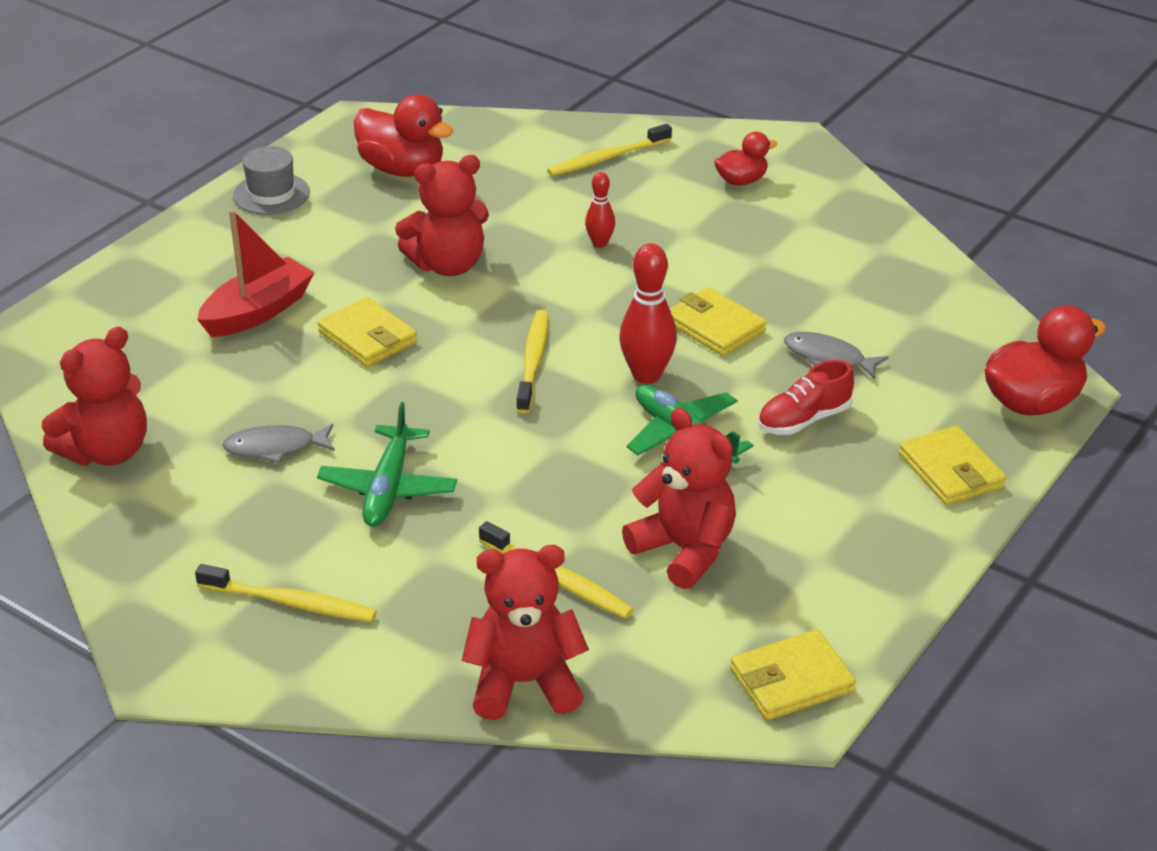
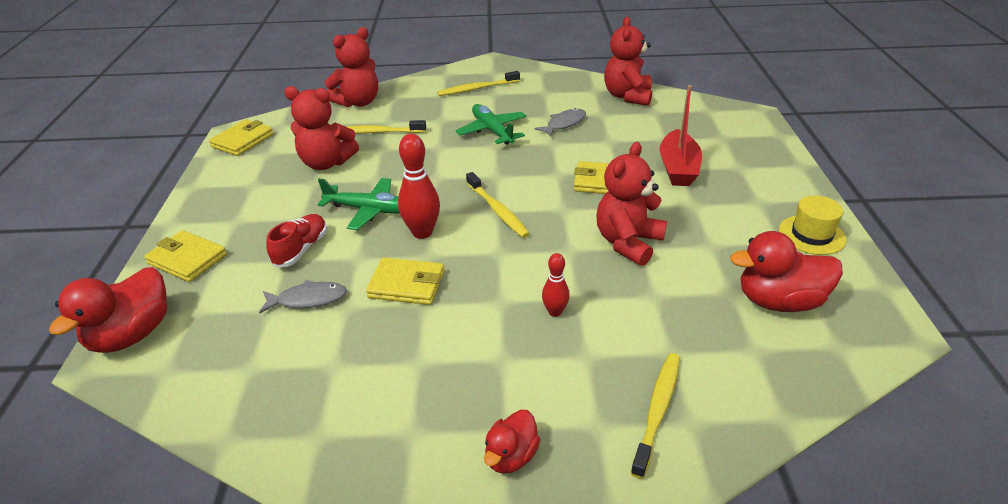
camera: 145 degrees right, 0 degrees up
grey hat [233,146,310,215] -> yellow hat [779,196,846,255]

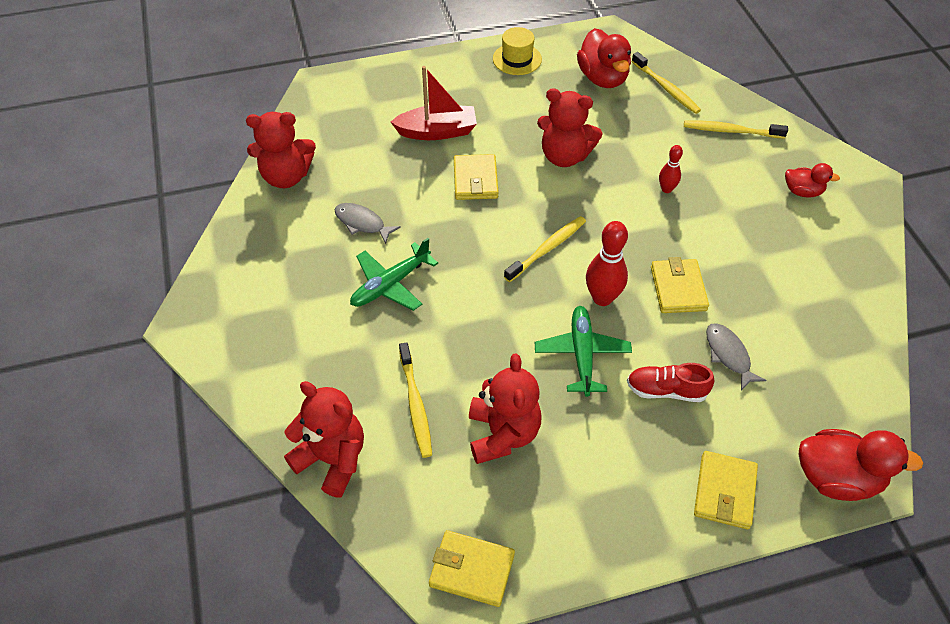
camera: 105 degrees left, 15 degrees up
yellow toothbrush [437,71,520,96] -> yellow toothbrush moved to [631,52,701,114]

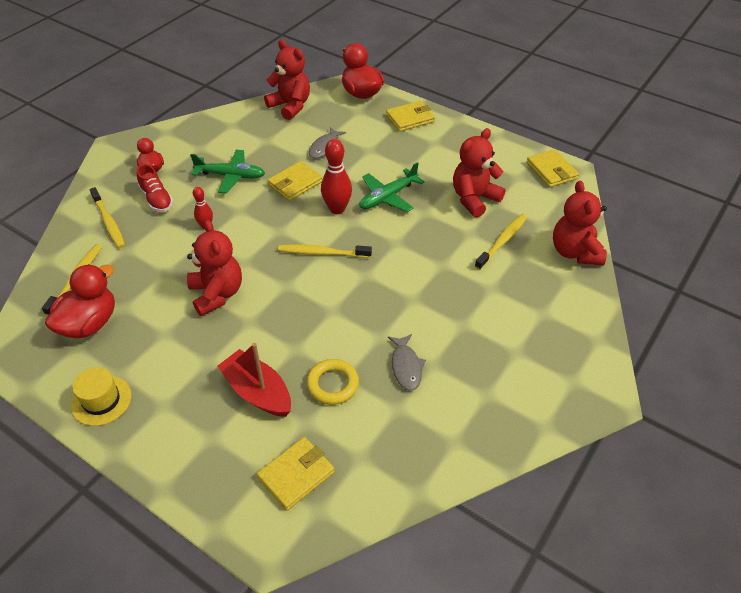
camera: 130 degrees left, 5 degrees down
red teddy bear [246,112,316,188] -> red teddy bear moved to [264,40,310,120]
green plane [350,238,438,311] -> green plane moved to [190,150,265,193]
yellow wallet [454,154,499,200] -> yellow wallet moved to [257,437,335,511]
red shoe [627,363,714,402] -> red shoe moved to [137,164,173,212]
none -> yellow ring [306,359,359,405]

